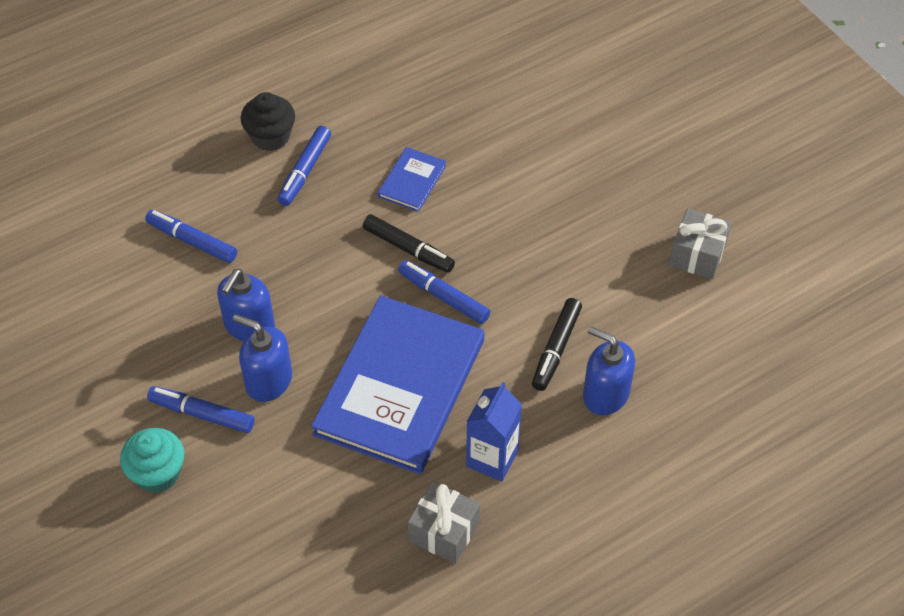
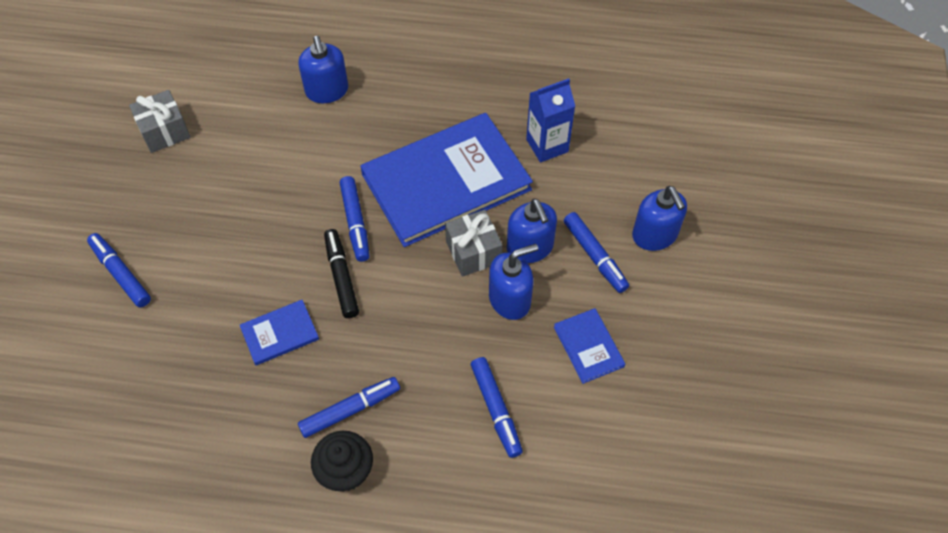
camera: 140 degrees left, 5 degrees up
turquoise cupcake [120,428,184,493] -> blue soap dispenser [632,186,687,251]
grey gift [408,481,480,564] -> grey gift moved to [445,210,503,277]
blue carton [466,382,522,482] -> blue carton moved to [526,79,575,162]
black marker [532,298,582,391] -> none
none -> blue marker [87,233,151,307]
none -> blue book [554,308,625,384]

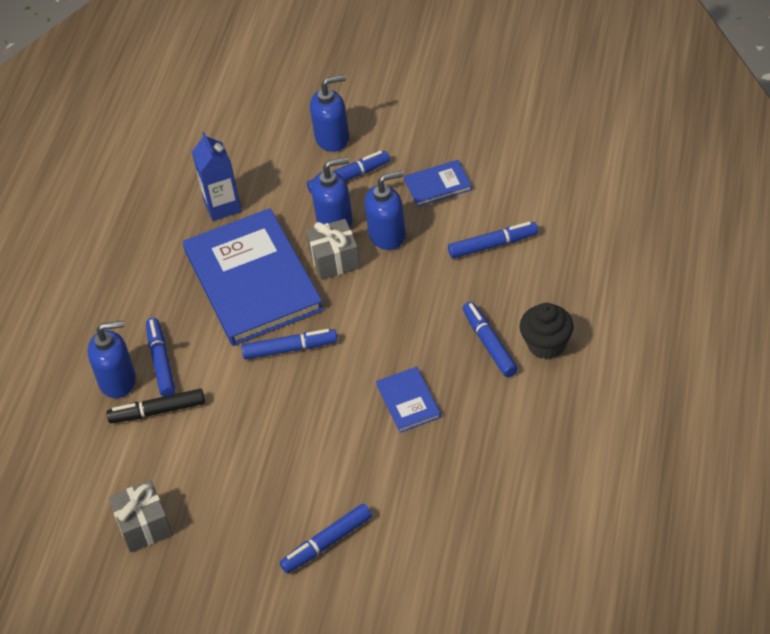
camera: 80 degrees left, 10 degrees down
black marker [324,229,359,318] -> black marker moved to [106,389,205,423]
blue soap dispenser [489,244,538,320] -> blue soap dispenser turned 90 degrees clockwise [364,171,406,250]
none -> blue marker [146,318,175,397]

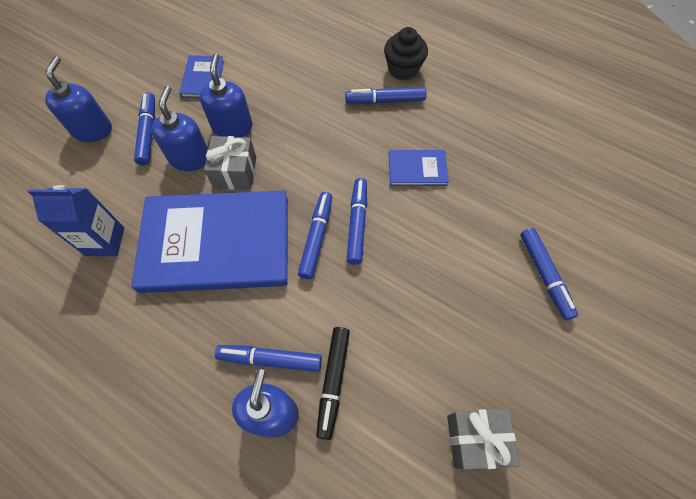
camera: 75 degrees left, 15 degrees up
blue marker [448,222,538,258] -> blue marker moved to [346,178,367,264]

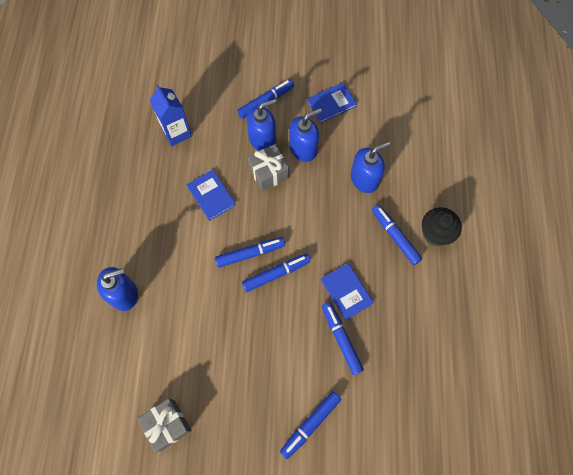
camera: 60 degrees right, 5 degrees up
blue soap dispenser [45,56,112,142] -> blue soap dispenser moved to [351,142,391,193]
blue book [131,190,288,293] -> blue book [187,170,236,221], size x0.43
blue marker [215,345,322,372] -> blue marker moved to [322,302,364,375]
black marker [316,327,350,440] -> none

